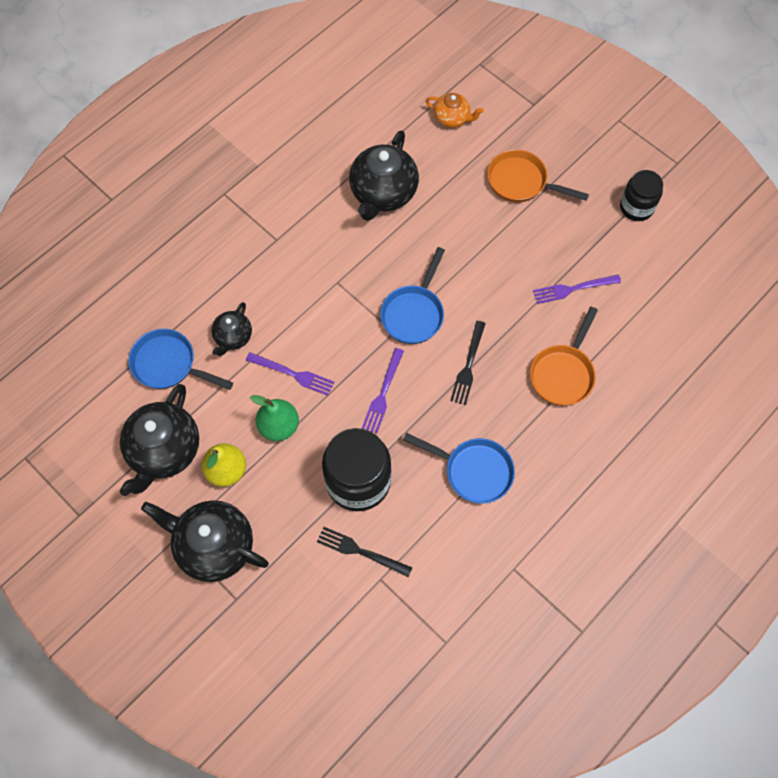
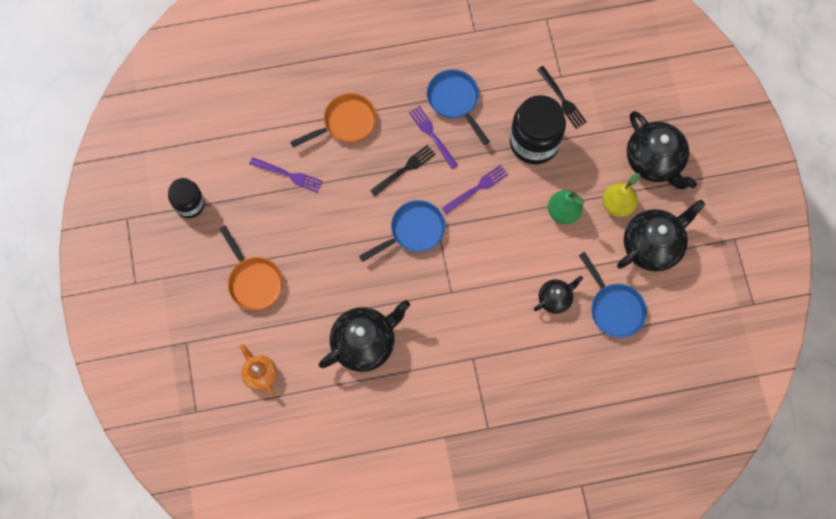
camera: 145 degrees left, 5 degrees up
purple fork [246,352,334,396] -> purple fork moved to [409,106,458,169]

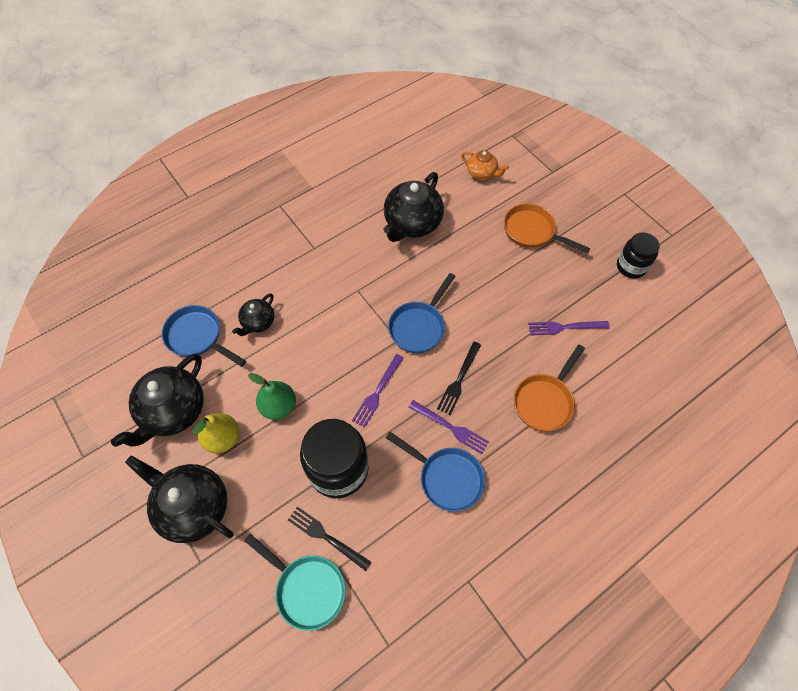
camera: 155 degrees right, 10 degrees down
none -> turquoise pan [244,534,346,631]

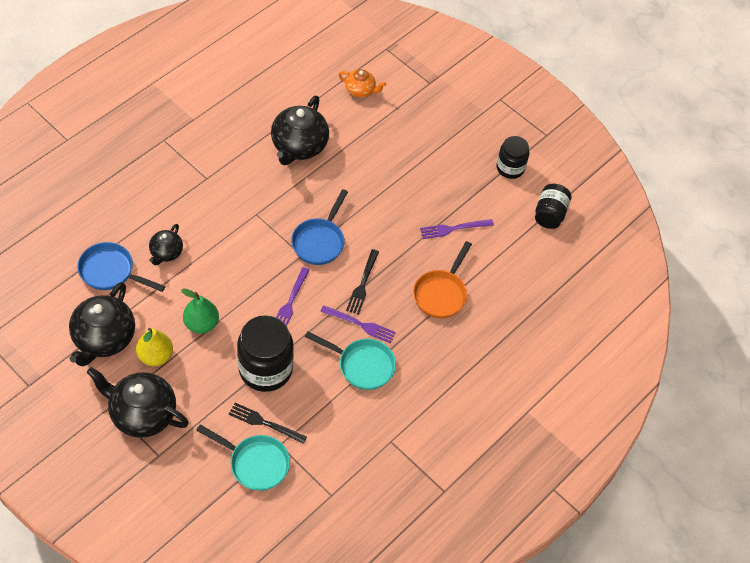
camera: 15 degrees left, 5 degrees down
blue pan [386,432,485,512] -> turquoise pan [305,331,396,390]
orange pan [504,203,591,254] -> none
none -> black jar [535,184,571,229]

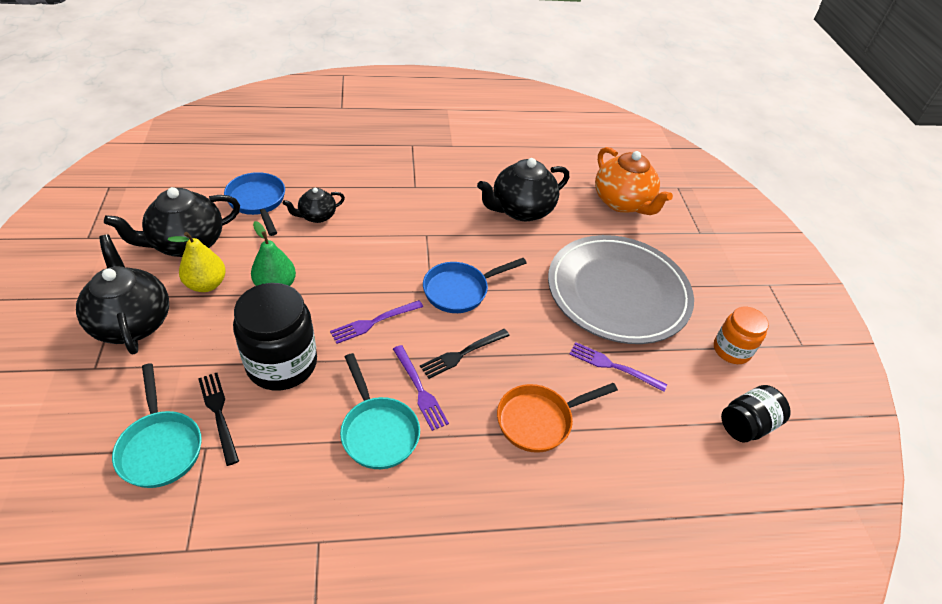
camera: 40 degrees right, 10 degrees down
orange teapot [339,69,386,98] -> orange teapot [595,147,673,215], size x1.83
black jar [497,136,529,179] -> orange jar [714,307,769,364]
none -> grey plate [548,235,694,344]

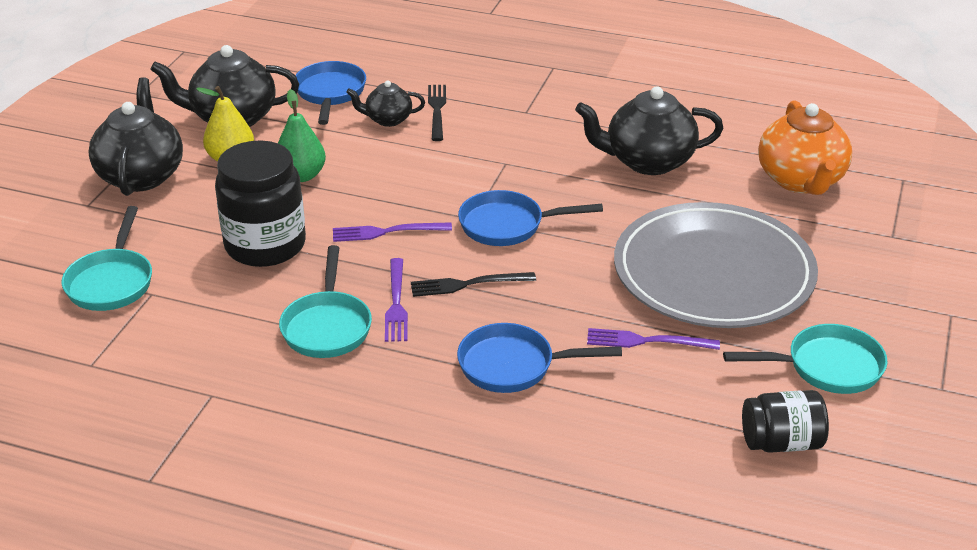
camera: 30 degrees right, 10 degrees down
black fork [198,373,239,466] -> black fork moved to [428,85,446,141]
orange pan [497,383,618,453] -> blue pan [457,323,622,393]
purple fork [569,342,667,392] -> purple fork turned 45 degrees counterclockwise [587,328,720,350]
orange jar [714,307,769,364] -> turquoise pan [723,324,887,394]

